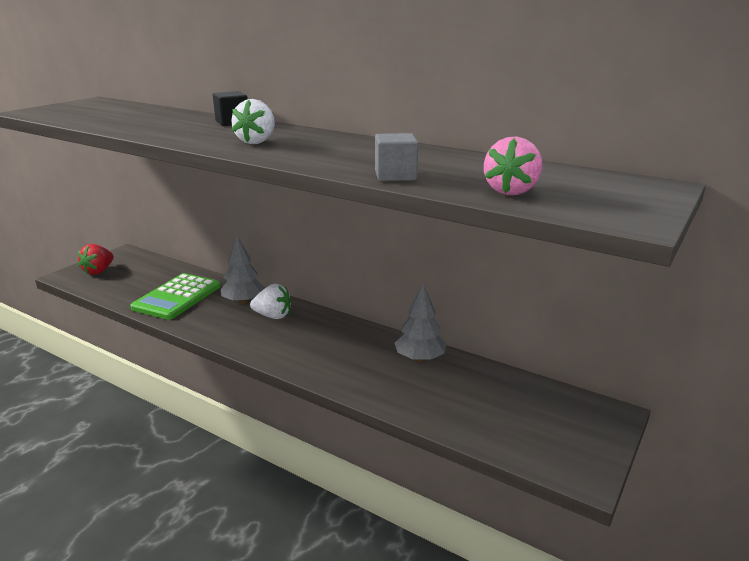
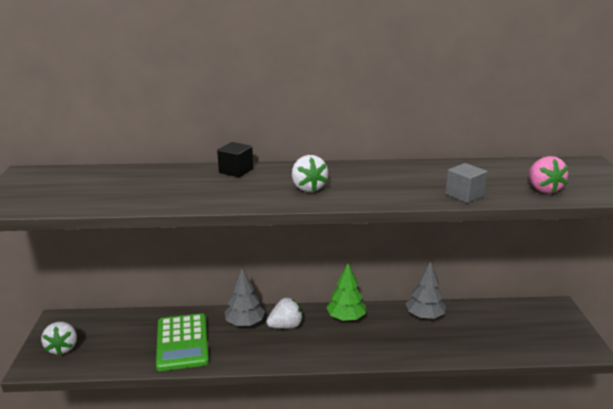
camera: 35 degrees left, 0 degrees up
red strawberry [78,244,114,275] -> white strawberry [41,322,77,355]
none -> green tree [326,263,366,321]

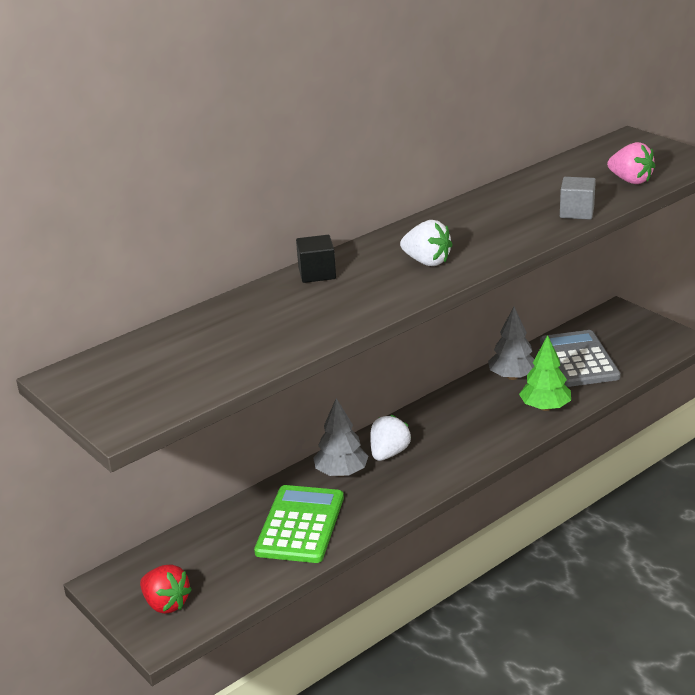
camera: 35 degrees left, 5 degrees up
white strawberry [41,322,77,355] -> red strawberry [140,564,192,614]
green calculator [156,313,209,371] -> green calculator turned 120 degrees counterclockwise [254,485,344,563]
green tree [326,263,366,321] -> green tree moved to [519,335,571,411]
none -> grey calculator [540,330,621,387]

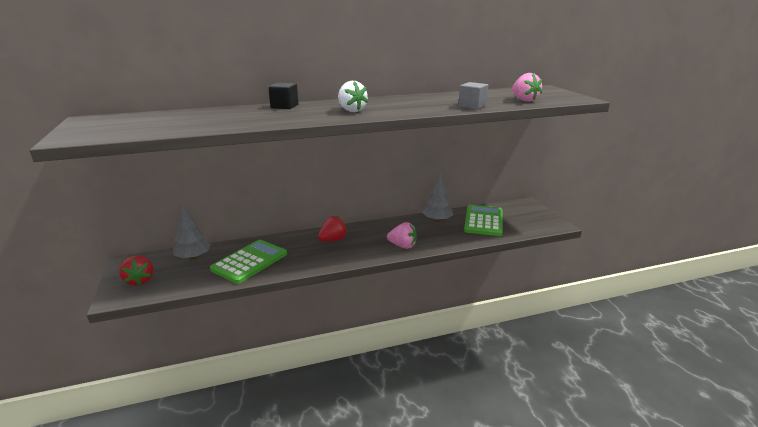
camera: 20 degrees right, 5 degrees down
grey tree [313,398,368,477] -> grey tree moved to [173,206,211,260]
white strawberry [370,415,411,461] -> red strawberry [318,216,347,241]
green tree [519,335,571,411] -> none
grey calculator [540,330,621,387] -> green calculator [464,205,503,236]
none -> pink strawberry [387,222,417,249]

